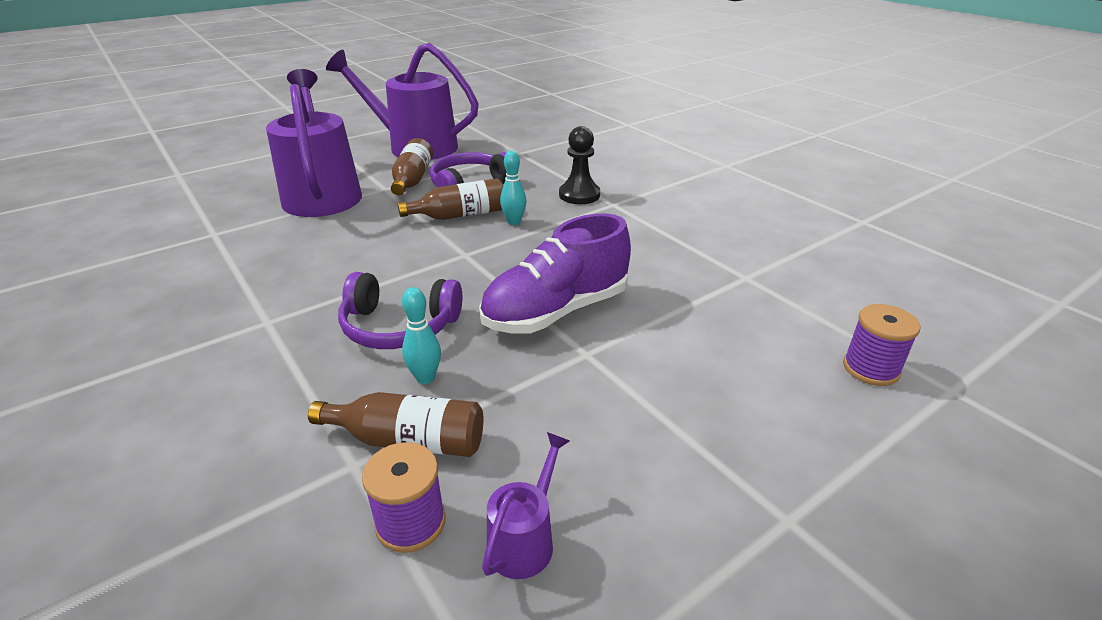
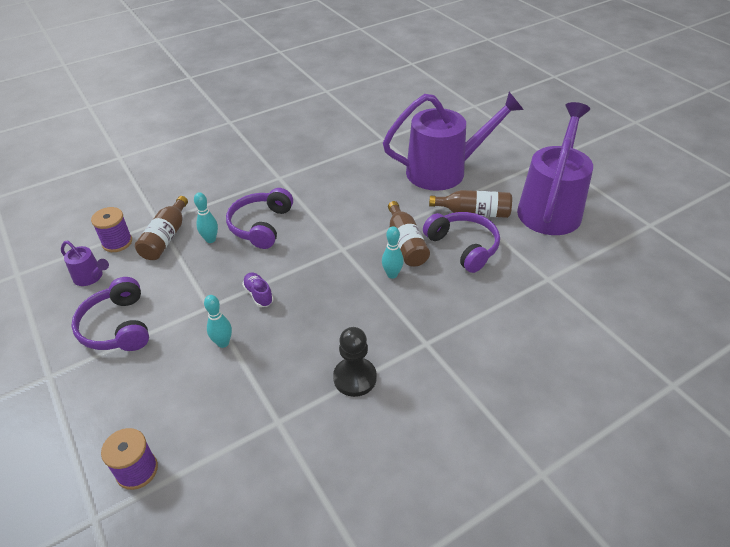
camera: 95 degrees right, 10 degrees up
purple shoe [479,213,631,334] -> purple shoe [242,272,273,307], size x0.42
black pawn [559,126,600,204] -> black pawn moved to [333,327,377,397]
none -> purple headphones [71,277,149,351]
none -> turquoise bowling pin [204,295,232,348]

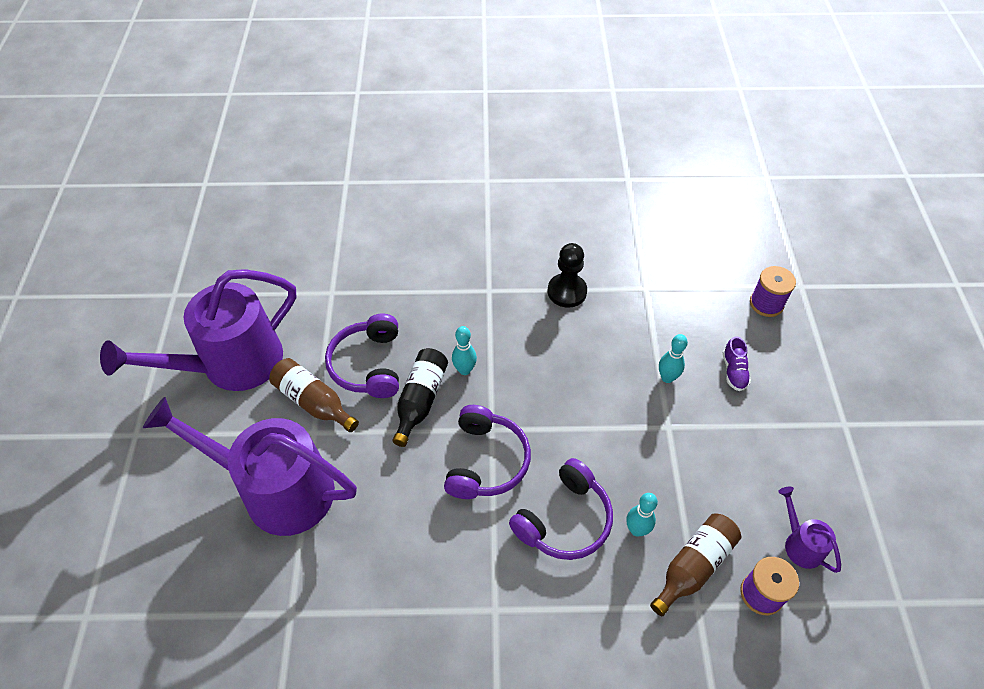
camera: 150 degrees left, 10 degrees up
purple headphones [71,277,149,351] -> purple headphones moved to [444,405,531,499]
purple shoe [242,272,273,307] -> purple shoe moved to [723,336,751,391]
brown bottle [388,201,430,267] -> black bottle [392,348,448,447]

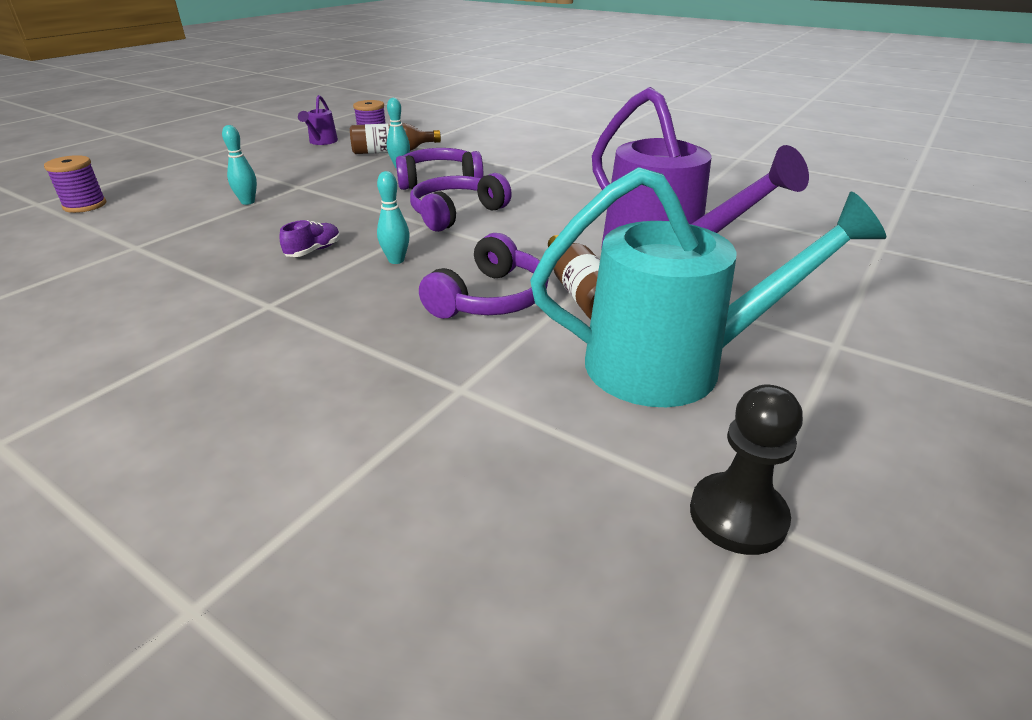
camera: 145 degrees left, 20 degrees down
purple watering can [100,269,296,391] -> turquoise watering can [530,167,886,407]
black bottle [392,348,448,447] -> none
black pawn [548,243,587,308] -> black pawn moved to [690,385,803,555]
purple shoe [723,336,751,391] -> purple shoe moved to [279,220,340,257]

